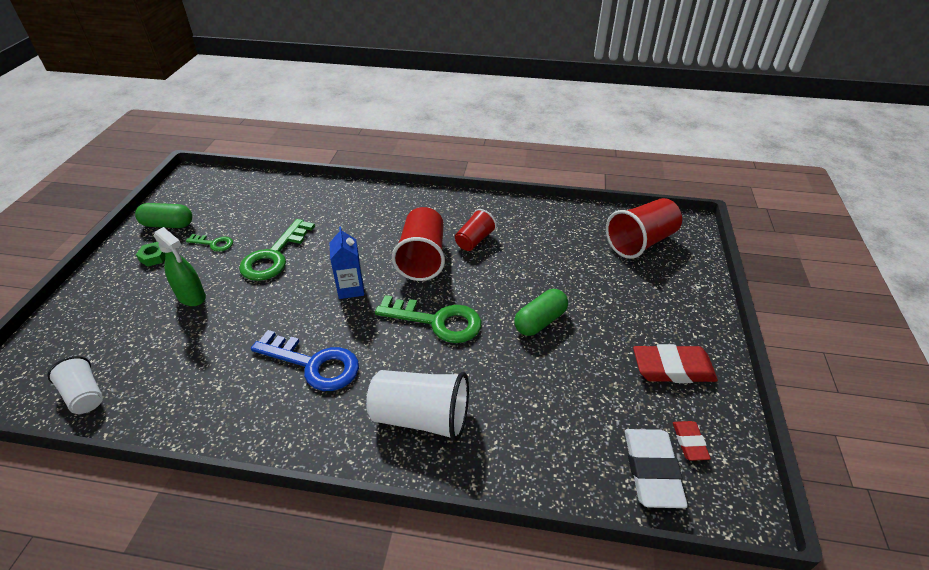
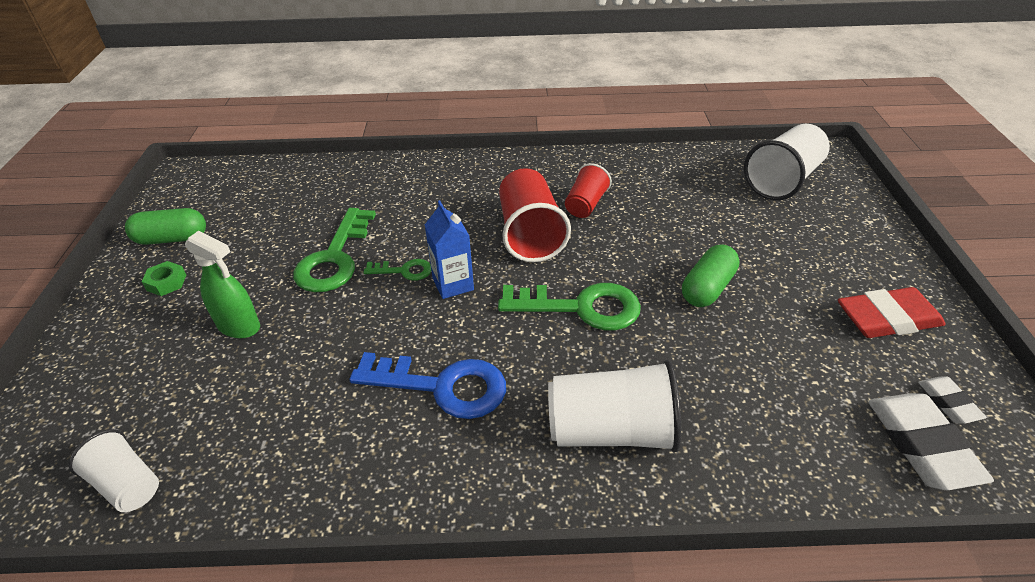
camera: 10 degrees left, 0 degrees up
green key [186,234,233,252] -> green key moved to [364,259,431,281]
red cup [606,198,682,259] -> white cup [744,124,830,201]
red eraser [673,421,711,461] -> white eraser [918,377,987,424]

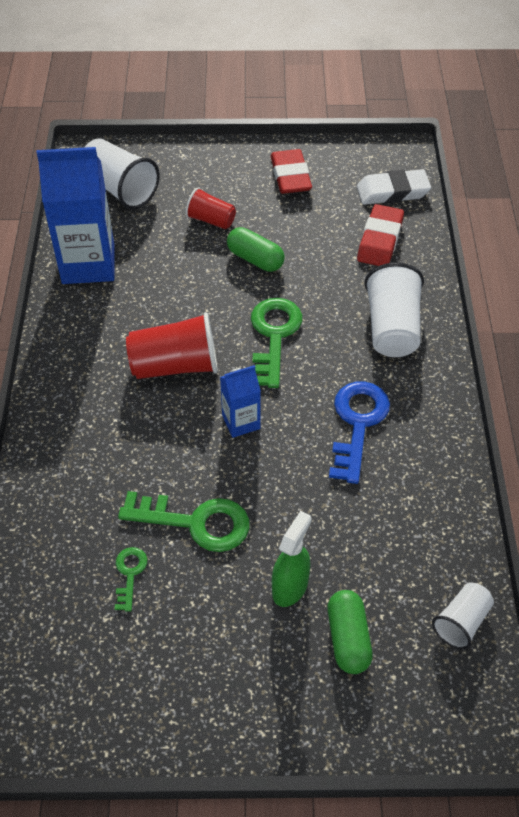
camera: 90 degrees left, 10 degrees up
green capsule [125,208,206,245] -> green capsule moved to [328,590,373,674]
green nut [142,261,186,296] -> none
green key [364,259,431,281] -> green key moved to [115,547,147,612]
red cup [565,163,612,218] -> red cup moved to [185,187,236,229]
white eraser [918,377,987,424] -> none
none -> blue carton [36,147,114,284]
none -> red eraser [357,204,404,266]

